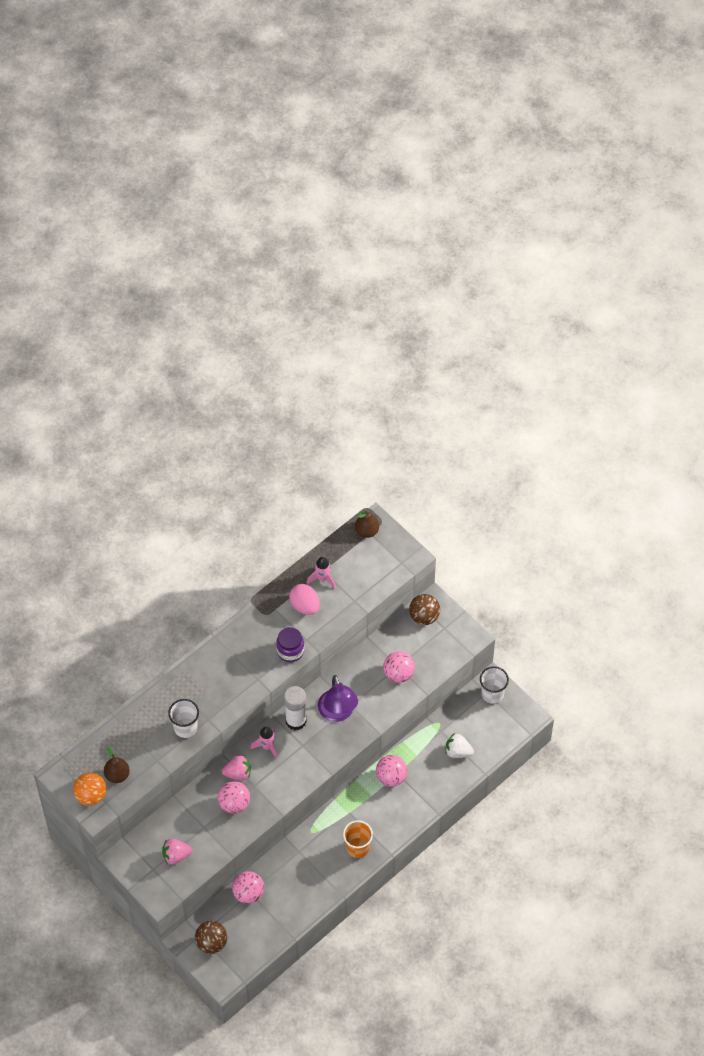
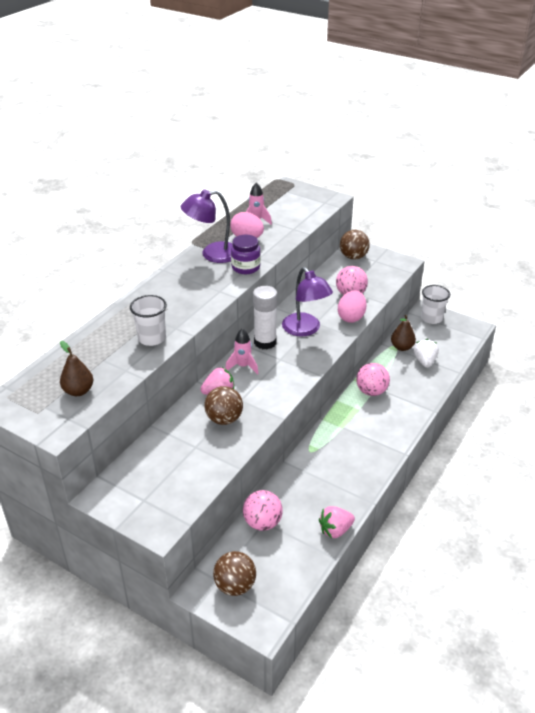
camera: 15 degrees left, 20 degrees down
orange ball [73,772,107,806] -> none
pink strawberry [162,839,193,864] -> pink strawberry moved to [319,506,355,538]
pink ball [218,781,250,814] -> brown ball [205,386,243,425]
orange cup [343,820,373,858] -> none
brown pear [355,511,379,538] -> brown pear moved to [391,315,416,351]
white strawberry [445,733,474,758] -> white strawberry turned 90 degrees clockwise [413,339,439,368]
none -> purple lamp [180,189,232,263]
none -> pink egg [338,290,367,323]

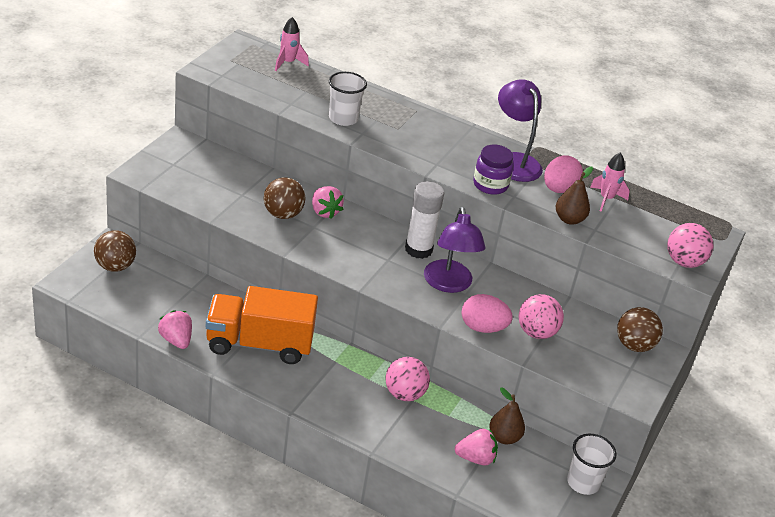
camera: 80 degrees right, 0 degrees up
brown pear [60,341,93,396] -> brown pear moved to [556,166,593,225]
pink rocket [225,328,259,375] -> pink rocket moved to [275,17,309,71]
pink ball [243,490,283,531] -> pink ball moved to [667,223,714,268]
purple lamp [282,267,333,337] -> purple lamp turned 60 degrees counterclockwise [424,207,486,293]
white strawberry [413,339,439,368] -> pink strawberry [455,429,498,465]
none -> orange truck [206,286,318,364]

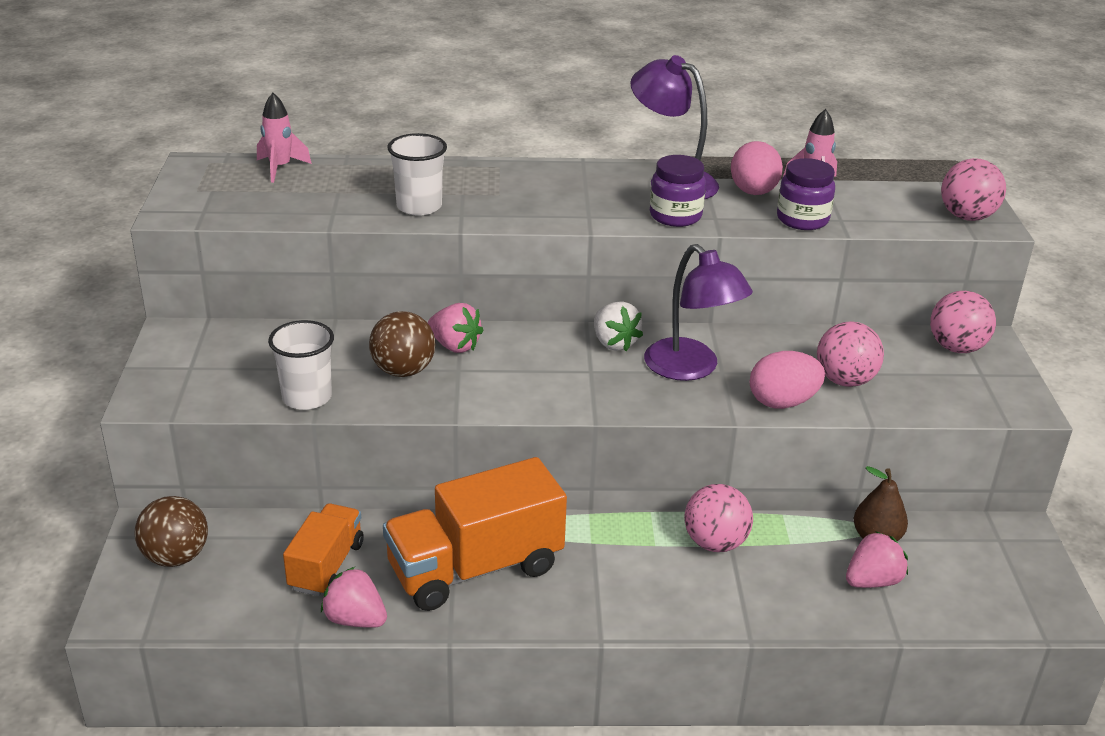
camera: 25 degrees left, 5 degrees down
white glue stick [405,181,444,259] -> white strawberry [594,302,643,351]
brown pear [556,166,593,225] -> purple jar [777,158,835,230]
white cup [567,434,616,495] -> white cup moved to [268,320,334,410]
brown ball [617,307,663,352] -> pink ball [930,291,996,353]
none -> orange truck [283,503,364,596]

